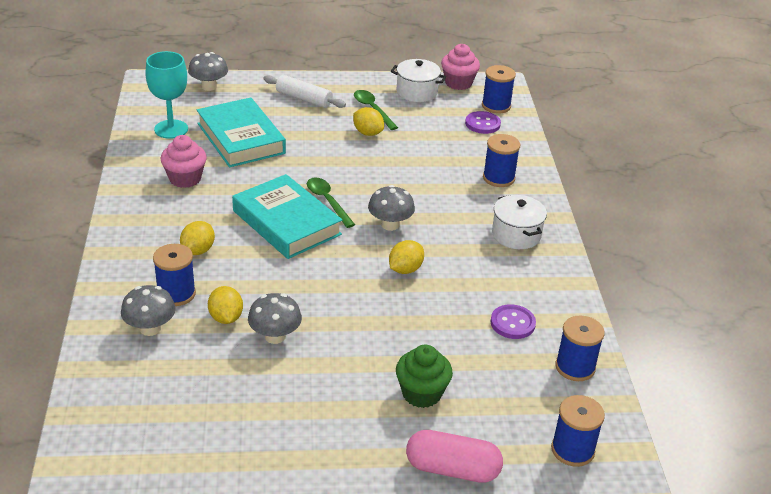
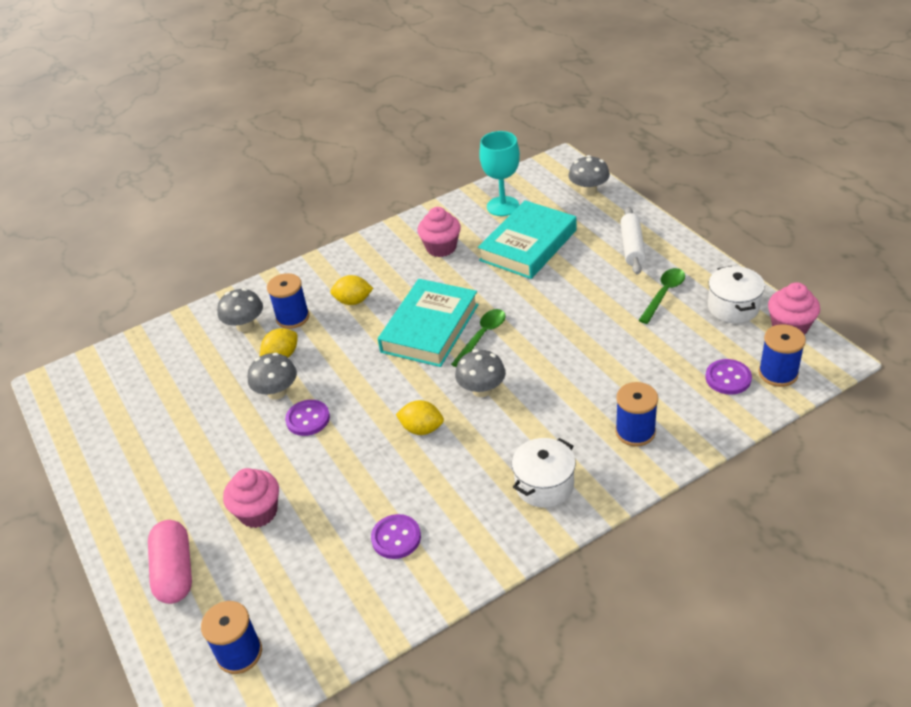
camera: 70 degrees right, 5 degrees up
yellow lemon [353,107,384,136] -> none
green cupcake [396,345,453,408] -> pink cupcake [223,468,279,528]
blue spool [555,315,605,381] -> none
none -> purple button [285,400,330,436]

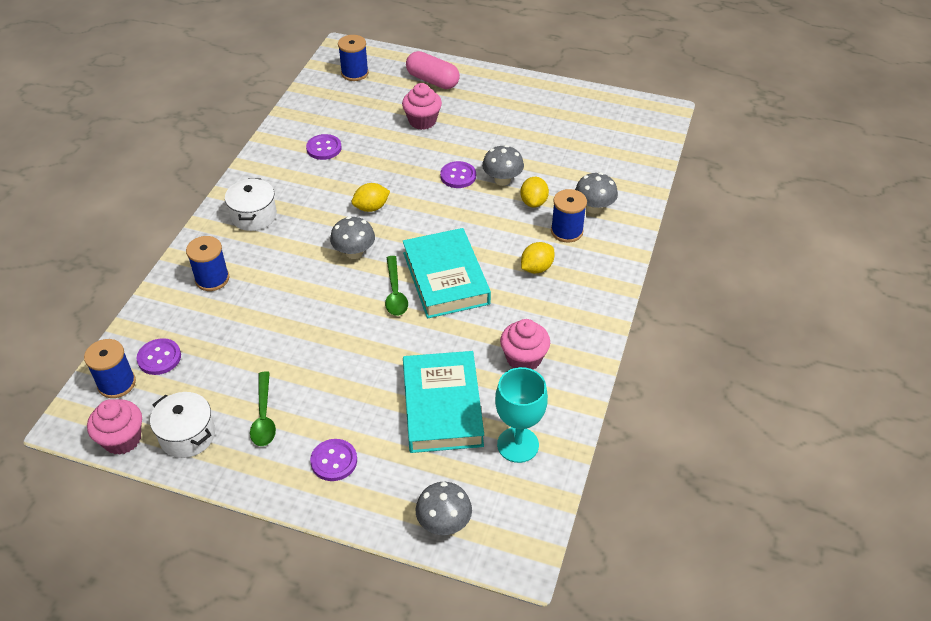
camera: 135 degrees right, 5 degrees up
white rolling pin [620,207,646,274] -> purple button [310,439,357,481]

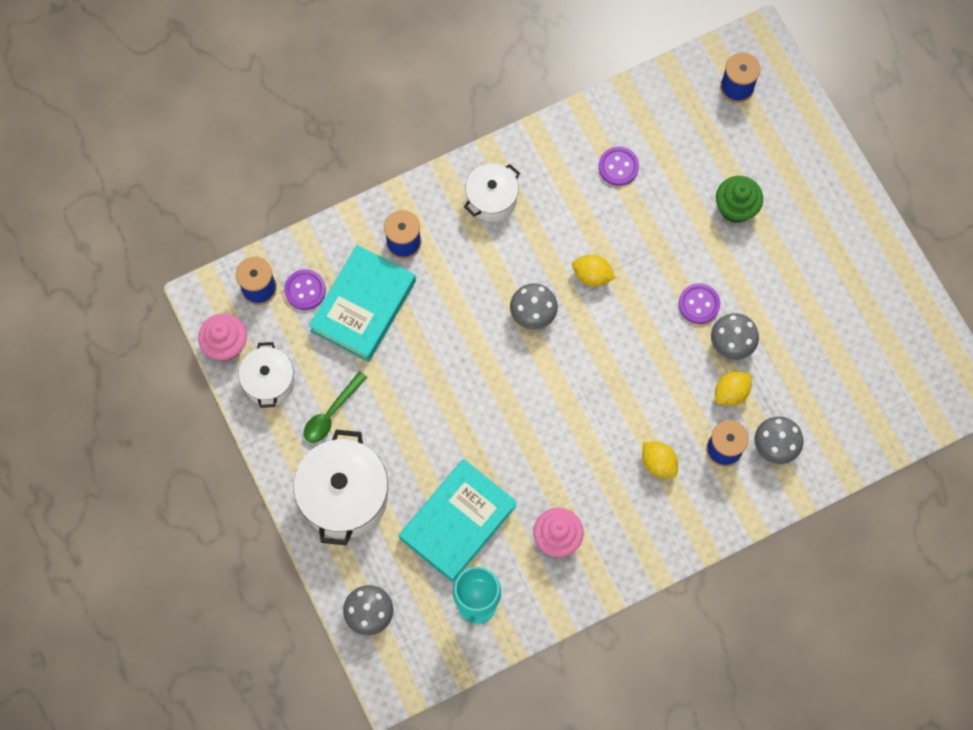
camera: 45 degrees right, 25 degrees up
purple button [310,439,357,481] -> white pot [293,430,388,545]
green spoon [385,256,408,316] -> none
pink cupcake [402,83,442,130] -> green cupcake [716,176,763,223]
turquoise book [403,228,491,319] -> turquoise book moved to [309,245,416,362]
pink capsule [406,51,460,89] -> none
yellow lemon [521,242,555,273] -> yellow lemon turned 45 degrees clockwise [642,442,678,478]

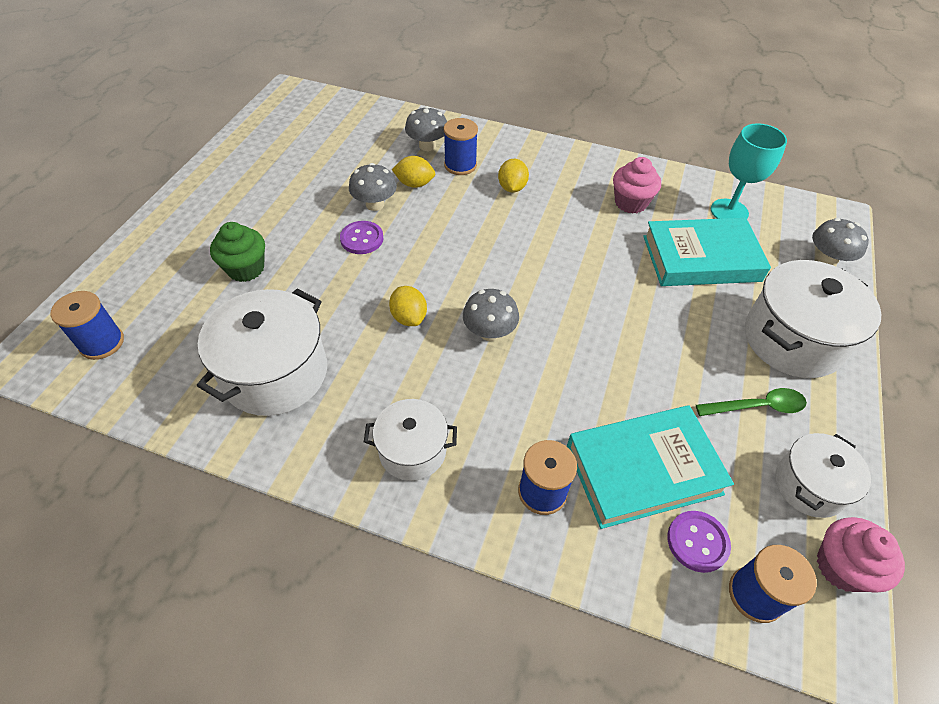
camera: 135 degrees left, 20 degrees down
purple button [599,147,639,186] -> white pot [197,289,327,416]

